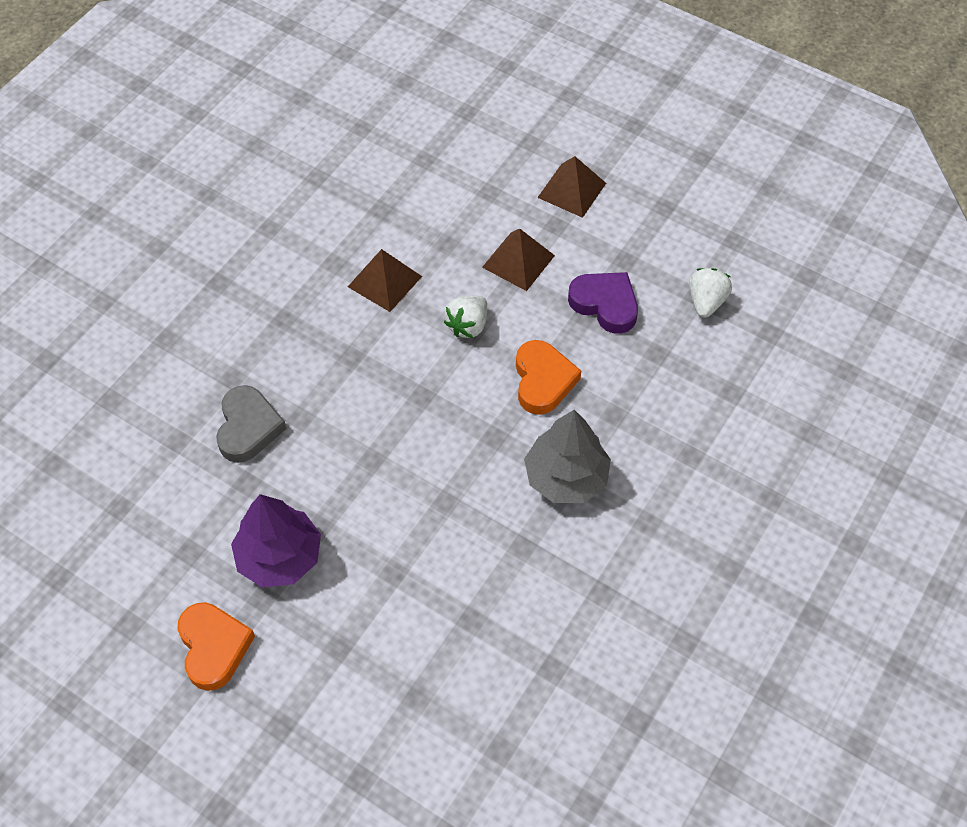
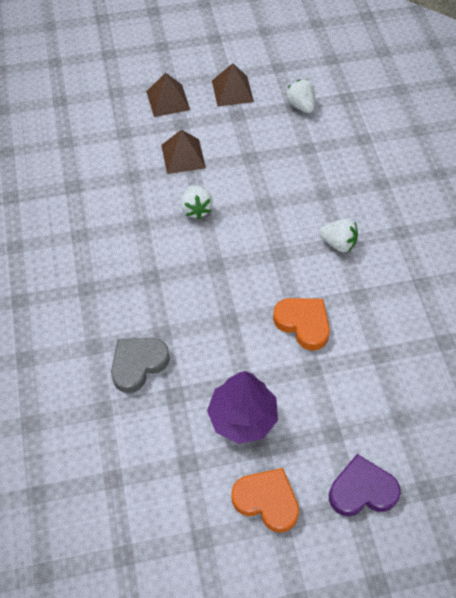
camera: 45 degrees left, 0 degrees up
grey heart [216,385,286,463] -> grey heart turned 90 degrees counterclockwise [111,338,170,393]
brown pyramid [348,249,422,312] -> brown pyramid moved to [212,63,254,107]
orange heart [516,340,581,415] -> orange heart moved to [273,298,330,351]
grey tree [524,410,611,503] -> white strawberry [319,219,358,252]
purple heart [568,272,638,334] -> purple heart moved to [329,454,401,516]

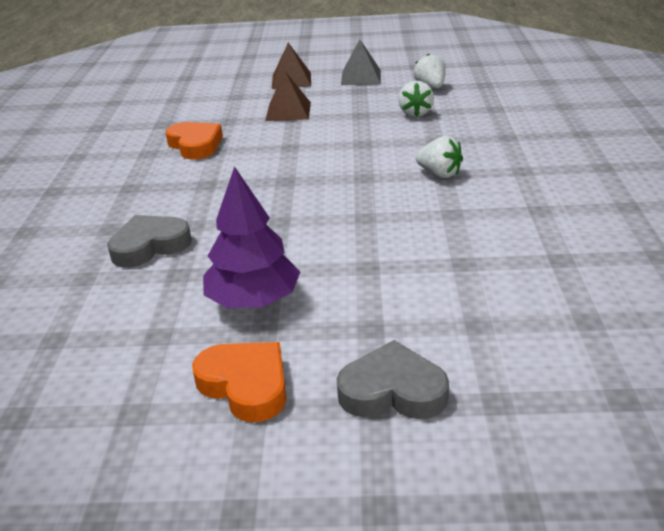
camera: 15 degrees right, 25 degrees down
white strawberry [181,185,213,219] -> white strawberry moved to [398,81,434,117]
brown pyramid [212,63,254,107] -> grey pyramid [341,39,381,85]
orange heart [273,298,330,351] -> orange heart moved to [165,122,223,160]
purple heart [329,454,401,516] -> grey heart [337,340,449,419]

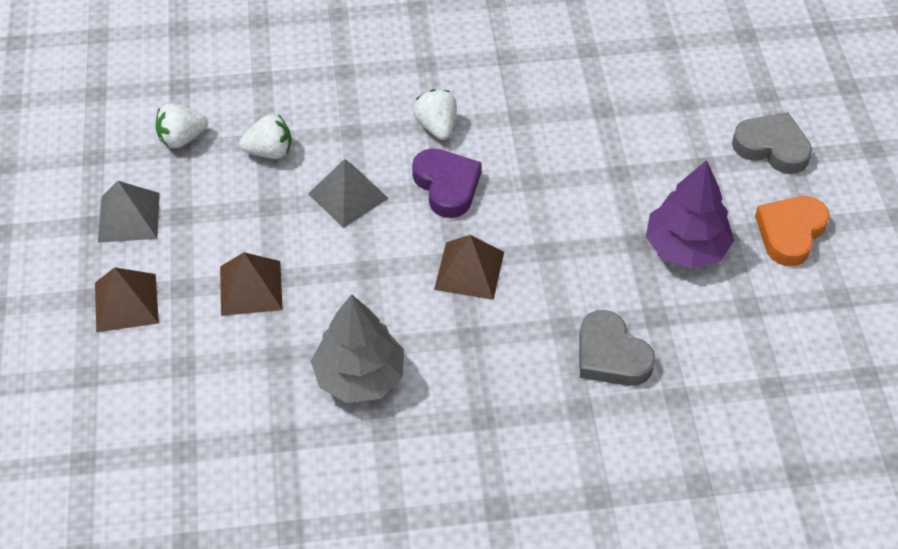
camera: 100 degrees left, 20 degrees up
orange heart [165,122,223,160] -> grey tree [311,294,404,403]
grey heart [337,340,449,419] -> grey heart turned 120 degrees clockwise [732,112,812,174]
white strawberry [416,136,463,178] -> white strawberry turned 45 degrees counterclockwise [413,89,457,140]
none -> grey pyramid [308,159,389,228]
none -> purple heart [412,148,482,218]
none -> brown pyramid [434,235,504,300]

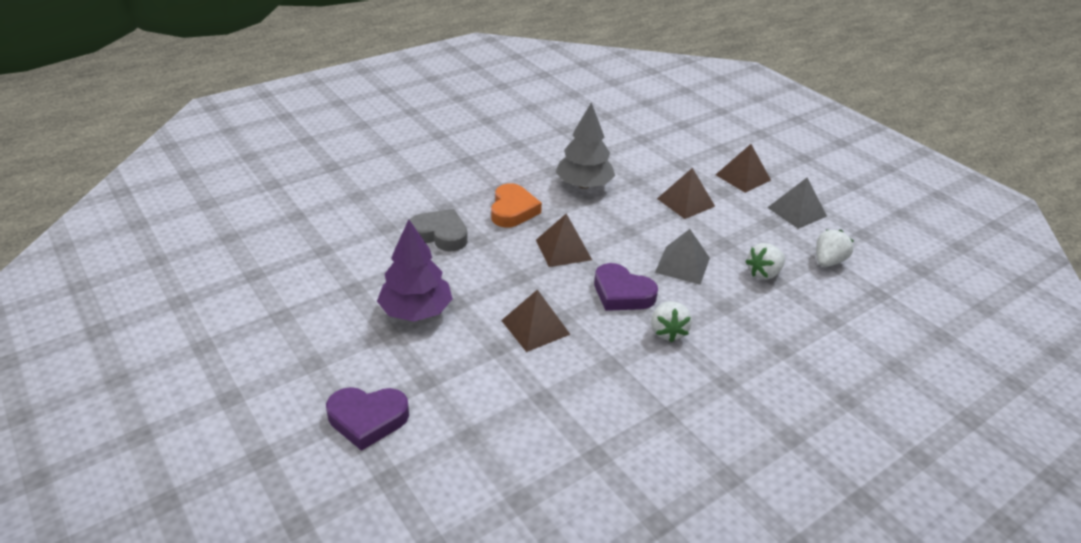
camera: 150 degrees right, 15 degrees down
white strawberry [413,89,457,140] -> white strawberry turned 45 degrees clockwise [651,301,692,342]
grey heart [732,112,812,174] -> purple heart [326,387,409,451]
orange heart [755,196,830,266] -> orange heart moved to [491,183,542,228]
none -> brown pyramid [501,289,571,352]

